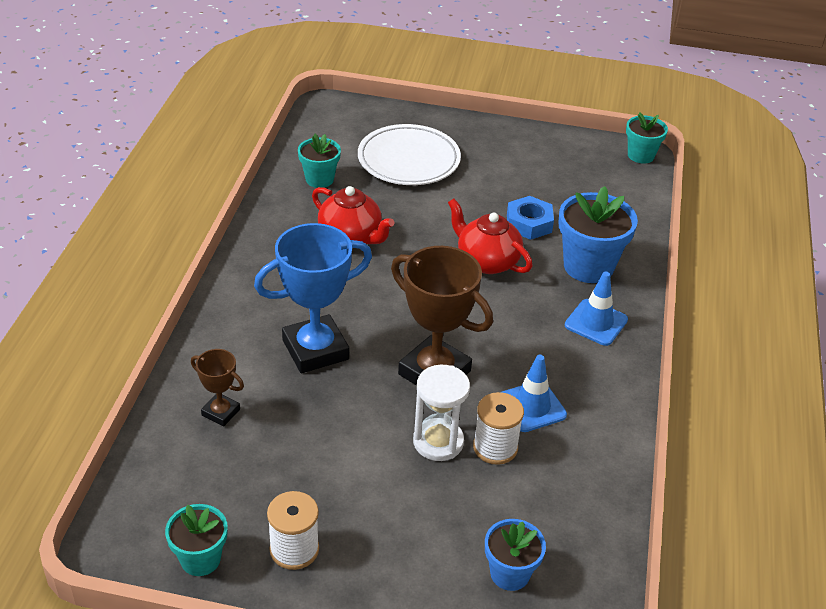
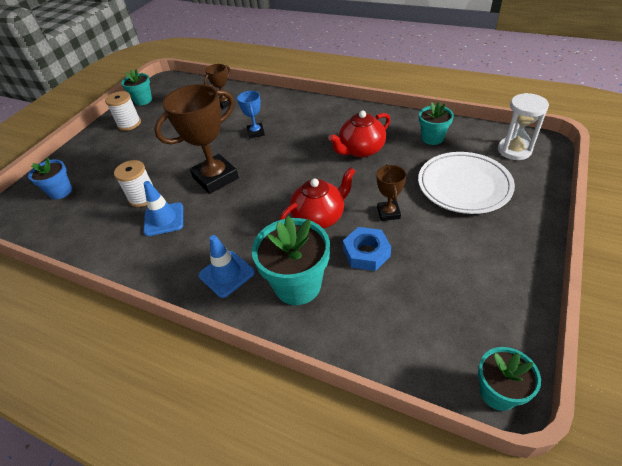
camera: 110 degrees right, 5 degrees up
blue trophy [254,223,372,373] -> blue trophy [237,91,265,139], size x0.50
white hourglass [413,365,470,461] -> white hourglass moved to [498,93,549,160]
blue flower pot [559,186,638,283] -> turquoise flower pot [252,216,330,305]
none -> brown trophy [376,164,406,221]

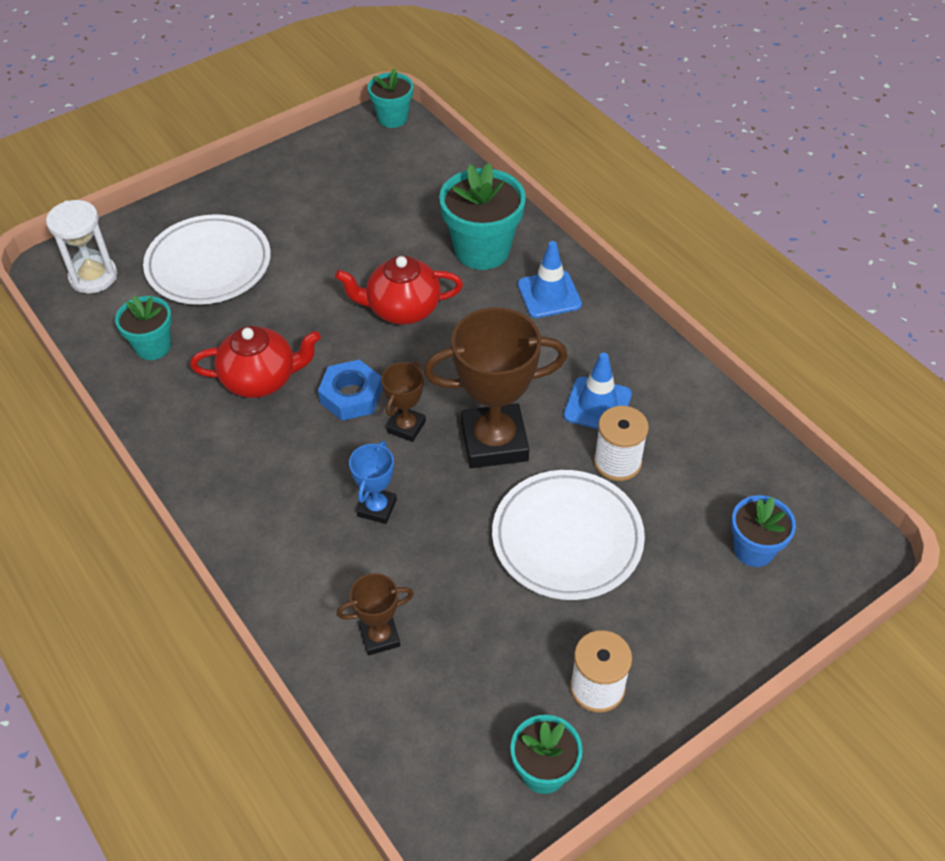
camera: 155 degrees left, 5 degrees up
blue nut [343,227,391,271] -> blue nut moved to [318,360,383,421]
brown trophy [376,164,406,221] -> brown trophy moved to [381,362,426,442]
none -> white plate [492,470,645,600]

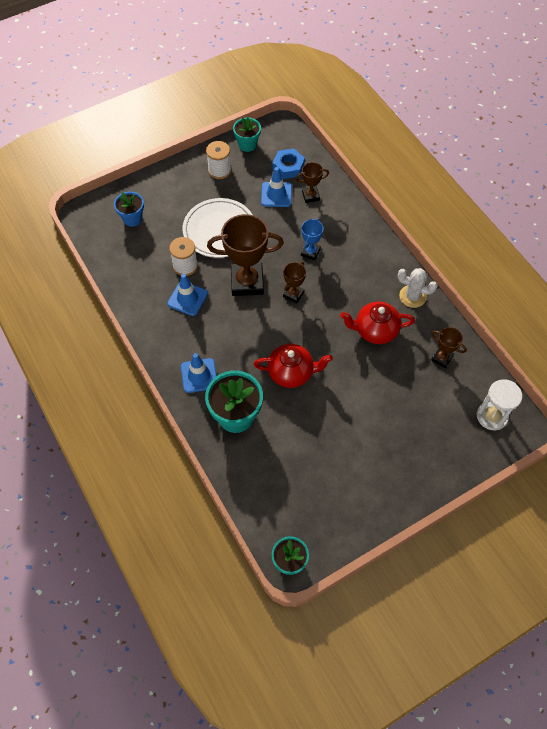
camera: 175 degrees left, 10 degrees up
turquoise flower pot [115,295,172,360] -> brown trophy [431,327,467,368]
white plate [143,214,271,305] -> none
blue nut [318,360,383,421] -> blue nut moved to [273,149,305,179]
none -> blue traffic cone [261,167,292,207]
none -> white cactus [398,268,438,308]

